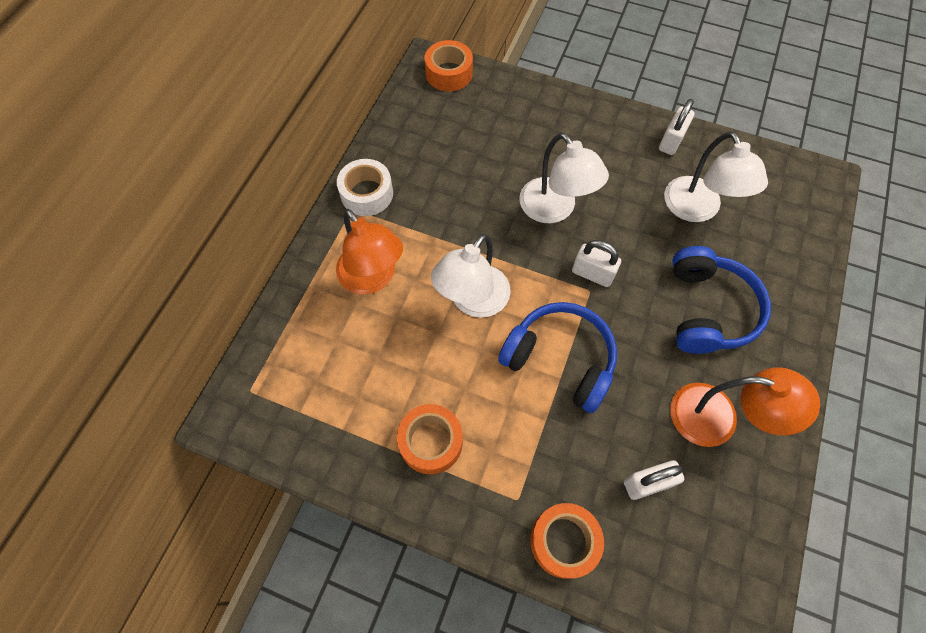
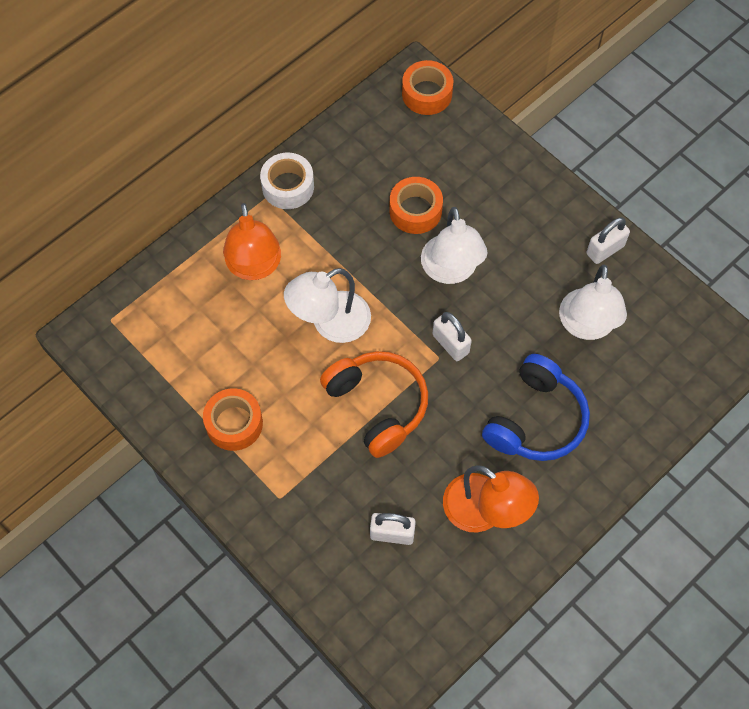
camera: 25 degrees right, 0 degrees up
blue headphones [498,302,617,413] -> orange headphones [320,351,428,458]
orange tape [530,503,604,579] -> orange tape moved to [389,177,443,234]

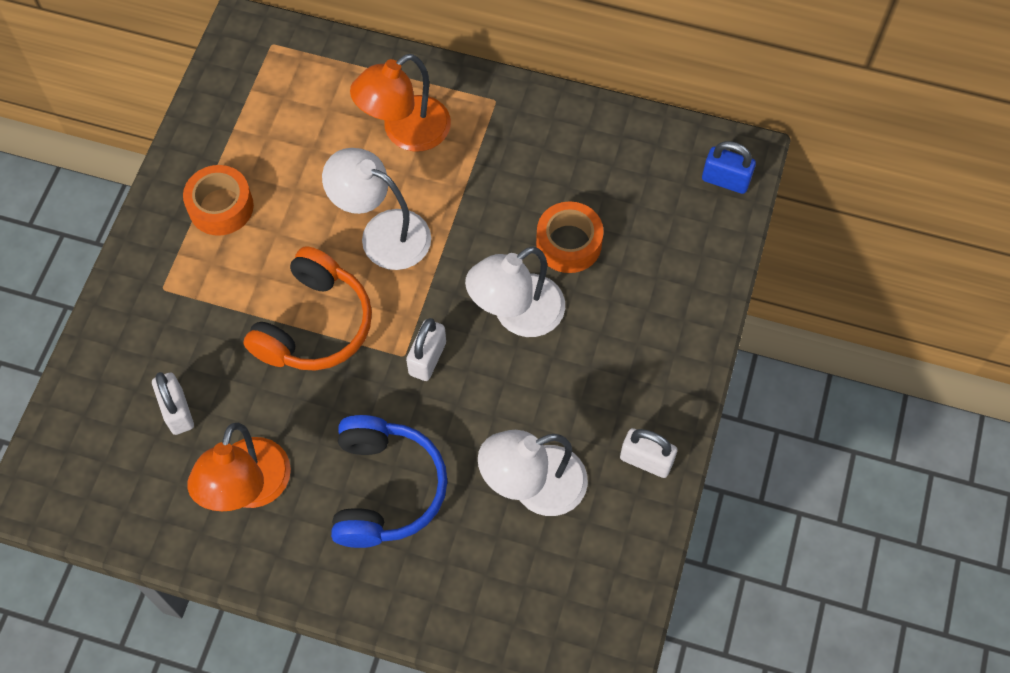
camera: 60 degrees right, 0 degrees up
white tape [260,152,314,209] -> none
orange tape [402,60,453,115] -> blue padlock [702,141,756,194]
blue headphones [482,354,590,461] -> blue headphones turned 90 degrees counterclockwise [331,415,447,548]

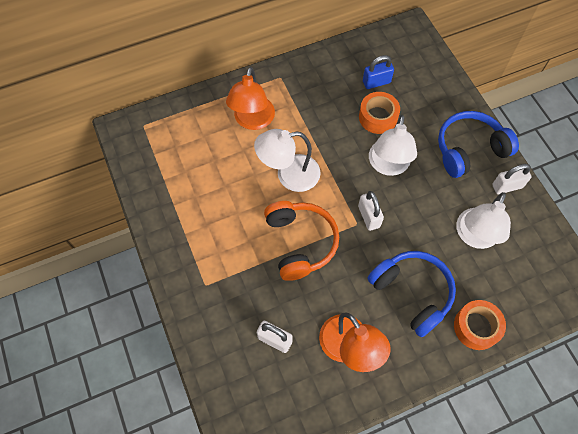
camera: 40 degrees left, 0 degrees up
orange tape [183,165,254,236] -> orange tape moved to [454,300,506,350]
blue padlock [702,141,756,194] -> blue padlock moved to [363,55,394,89]
none -> blue headphones [438,111,519,178]

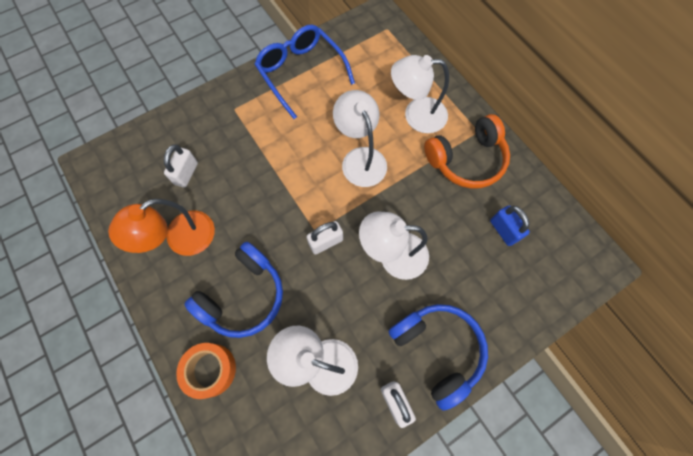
camera: 80 degrees right, 5 degrees up
orange lamp [226,67,275,130] -> white lamp [391,55,449,133]
orange headphones [264,201,339,281] -> orange headphones moved to [424,114,510,189]
orange tape [359,92,400,134] -> none
none -> blue glasses [254,25,355,119]

